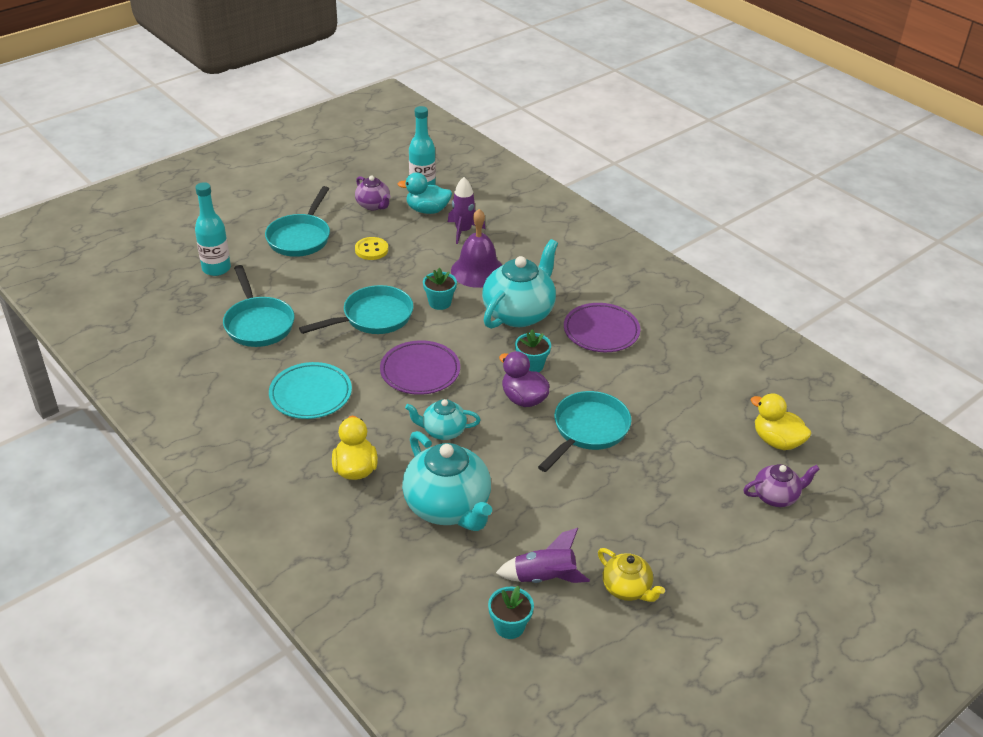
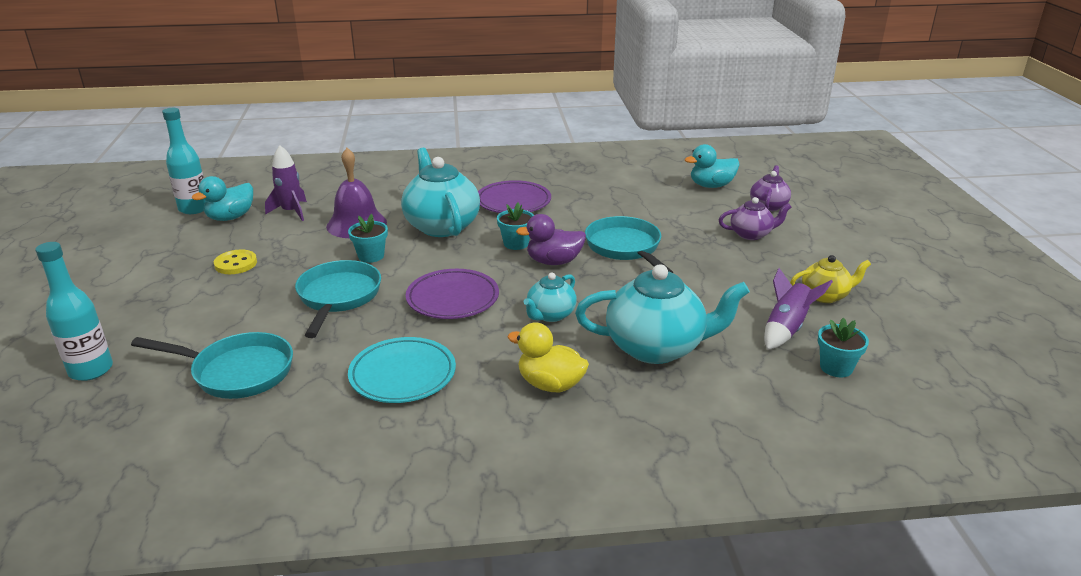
camera: 55 degrees left, 10 degrees down
turquoise pan [265,186,330,257] -> none
purple teapot [355,176,391,210] -> purple teapot moved to [719,197,792,240]
yellow duck [751,393,811,450] -> turquoise duck [685,144,740,188]

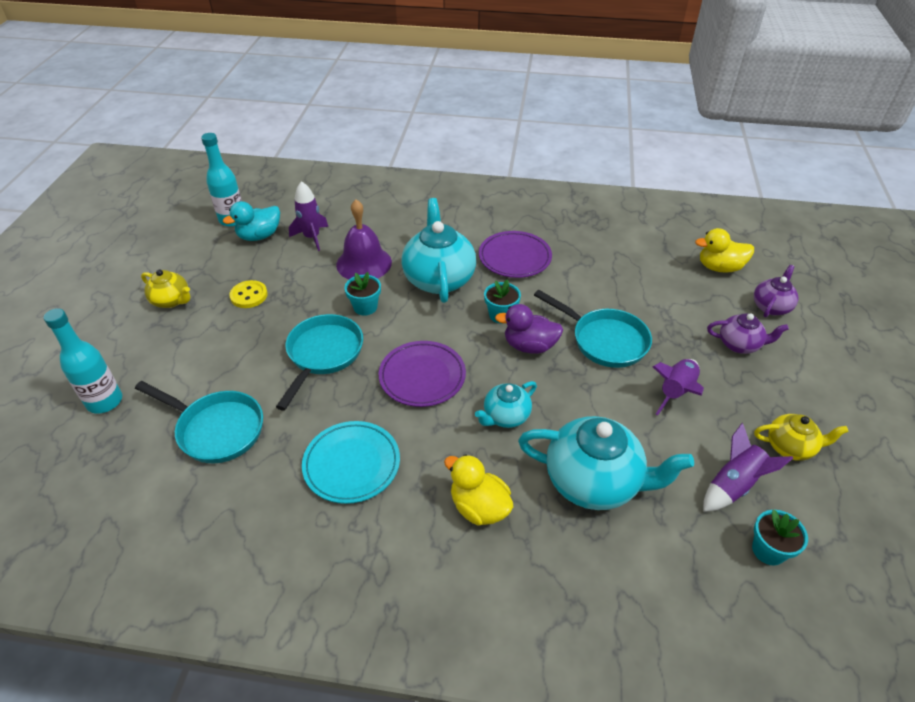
camera: 15 degrees right, 15 degrees up
turquoise pan [585,216,673,273] -> turquoise pan turned 135 degrees clockwise [534,290,652,368]
turquoise duck [685,144,740,188] -> yellow duck [695,228,754,273]
none -> yellow teapot [141,269,190,308]
none -> purple rocket [653,359,704,415]

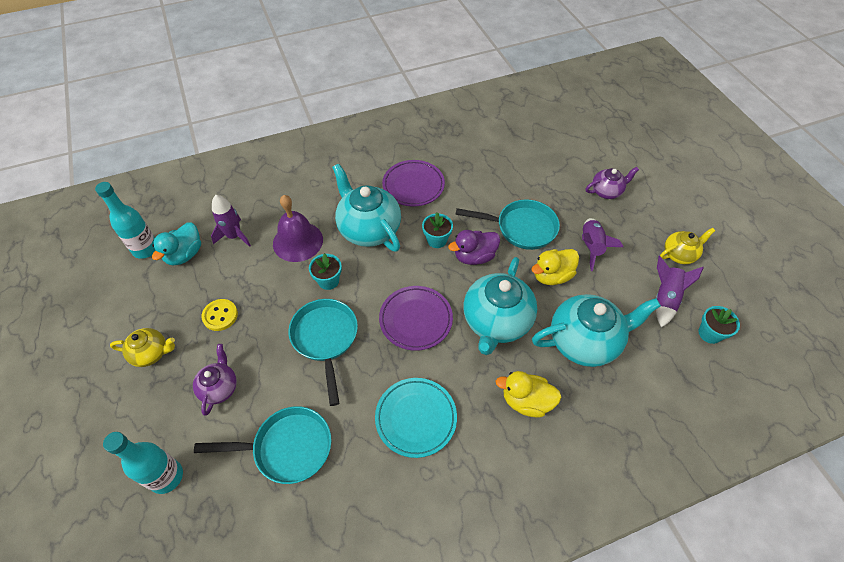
camera: 30 degrees left, 10 degrees up
turquoise teapot [475,381,537,428] -> turquoise teapot [463,257,537,355], size x1.86
yellow duck [695,228,754,273] -> yellow duck moved to [531,249,579,285]
purple teapot [754,265,798,317] -> purple teapot moved to [193,344,237,416]

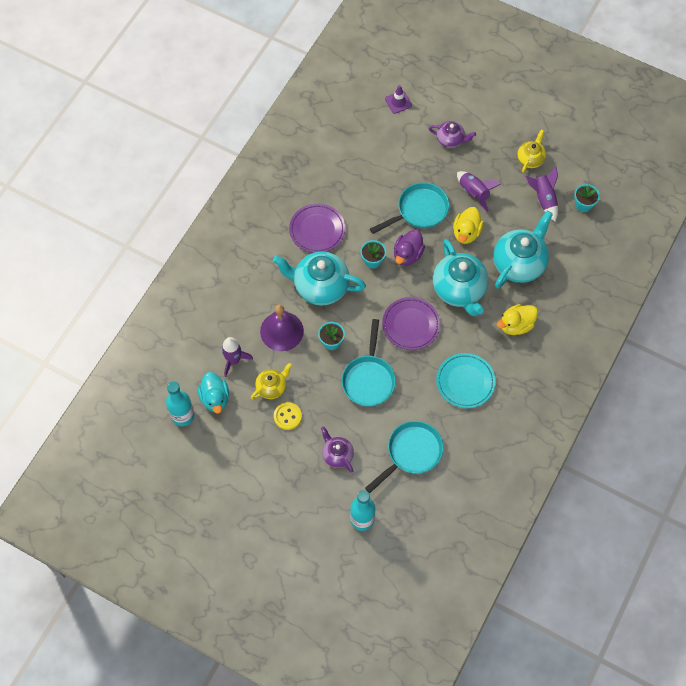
camera: 40 degrees left, 10 degrees up
yellow teapot [110,328,175,367] -> yellow teapot moved to [251,363,292,400]
turquoise pan [288,299,358,406] -> turquoise pan turned 120 degrees counterclockwise [342,319,396,407]
purple teapot [586,167,639,199] -> purple teapot turned 75 degrees clockwise [429,121,476,148]
none -> purple traffic cone [385,85,412,114]

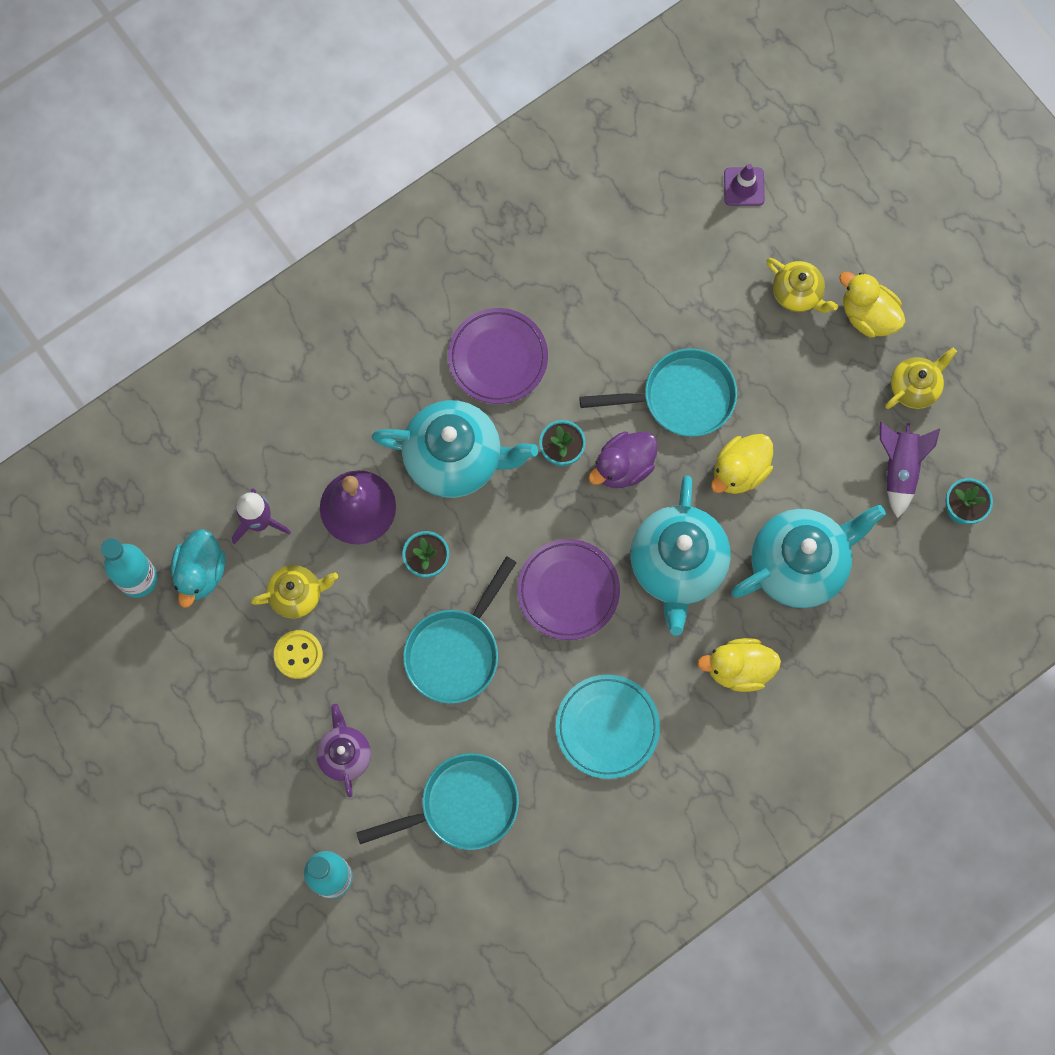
camera: 25 degrees right, 10 degrees up
turquoise teapot [273,251,366,306] -> turquoise teapot turned 150 degrees clockwise [372,400,538,498]
purple teapot [429,121,476,148] -> yellow teapot [766,258,838,313]
purple rocket [457,171,501,212] -> none
none -> yellow duck [839,272,905,337]

